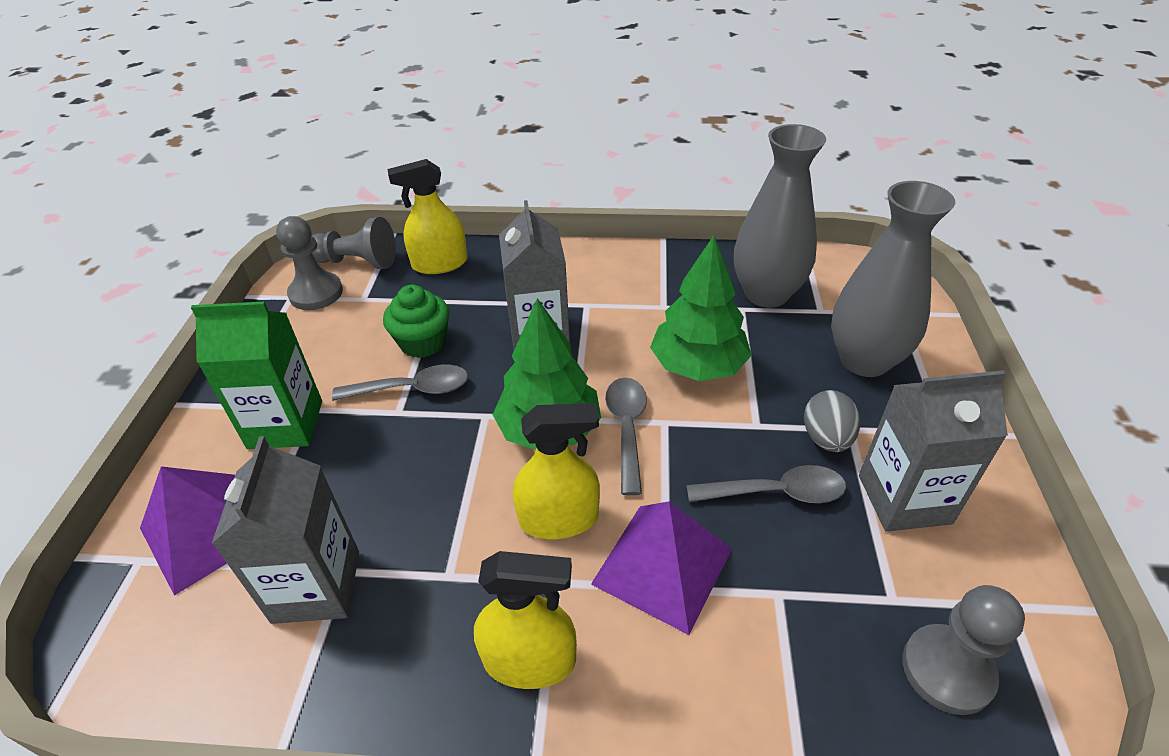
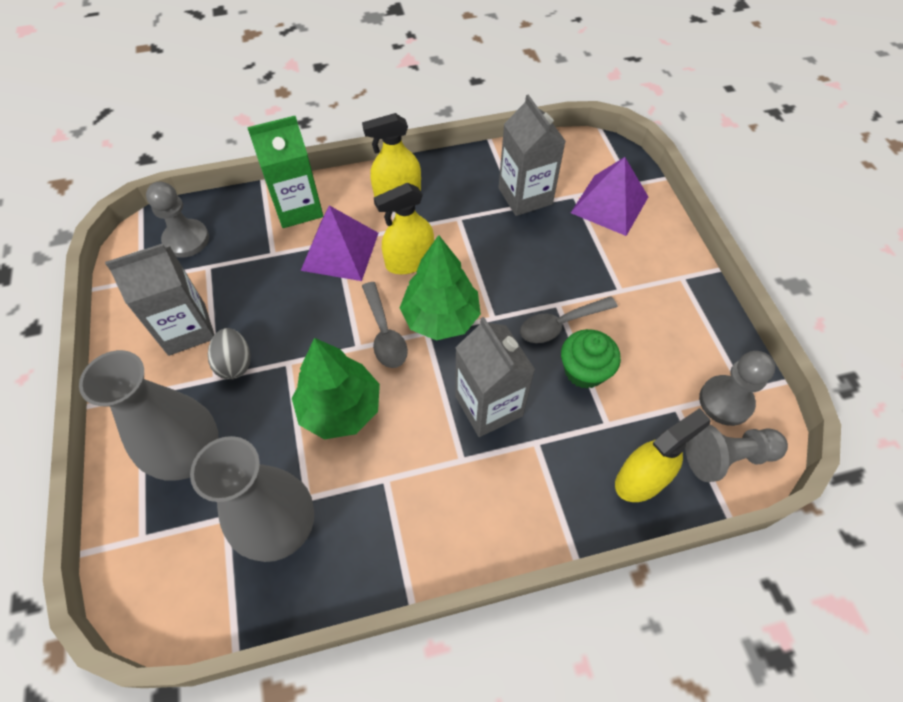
camera: 160 degrees right, 15 degrees up
green carton [191,302,322,449] -> green carton moved to [247,116,323,228]
grey spoon [687,465,846,503] -> none

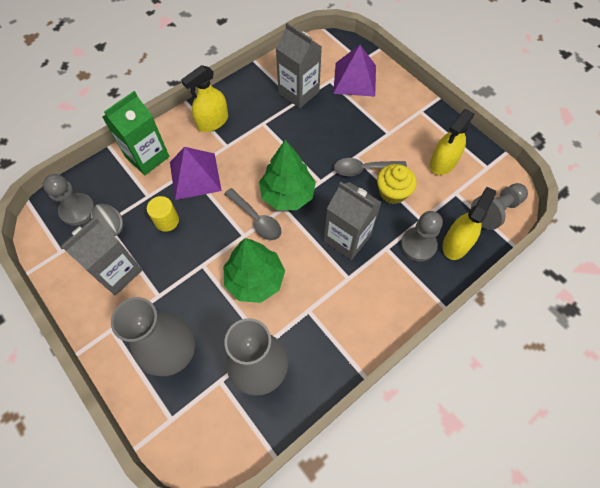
camera: 25 degrees left, 5 degrees up
grey egg [208,328,251,379] -> grey egg moved to [91,204,124,236]
yellow spray bottle [374,183,434,274] -> yellow spray bottle moved to [430,109,475,175]
grey spoon [520,296,618,343] -> grey spoon turned 45 degrees clockwise [334,158,407,176]
green cupcake [561,329,621,389] -> yellow cupcake [377,164,417,204]
grey pawn [699,351,775,426] -> grey pawn moved to [401,211,443,262]
none -> yellow cylinder [147,196,179,232]

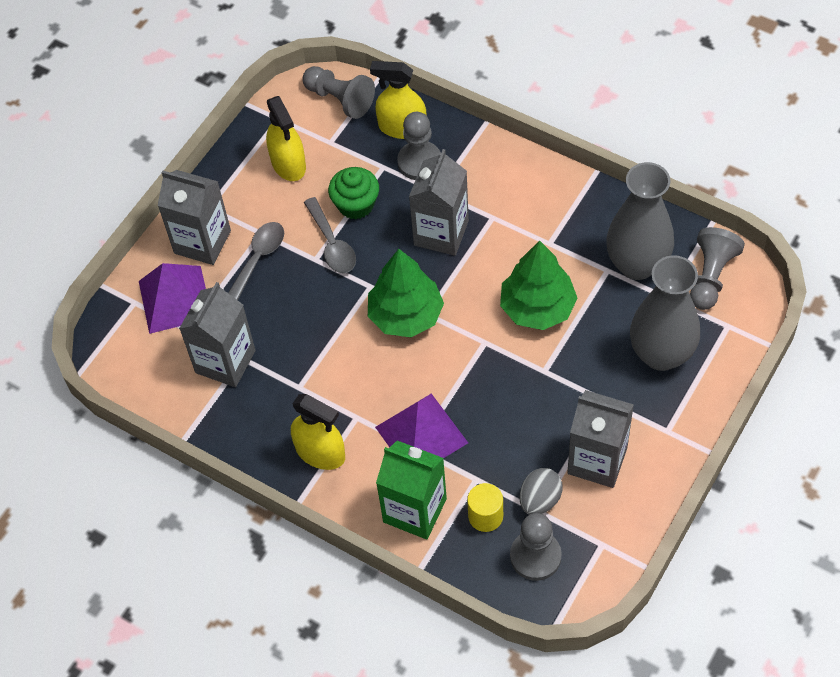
camera: 105 degrees left, 5 degrees down
yellow cylinder [147,196,179,232] -> yellow cylinder moved to [467,483,503,532]
grey spoon [224,188,282,240] -> grey spoon moved to [228,222,284,300]
yellow cupcake [377,164,417,204] -> green cupcake [328,167,379,219]
yellow spray bottle [430,109,475,175] -> yellow spray bottle turned 45 degrees clockwise [266,96,306,181]
none -> grey carton [158,170,231,265]
none -> grey pawn [690,227,745,310]

